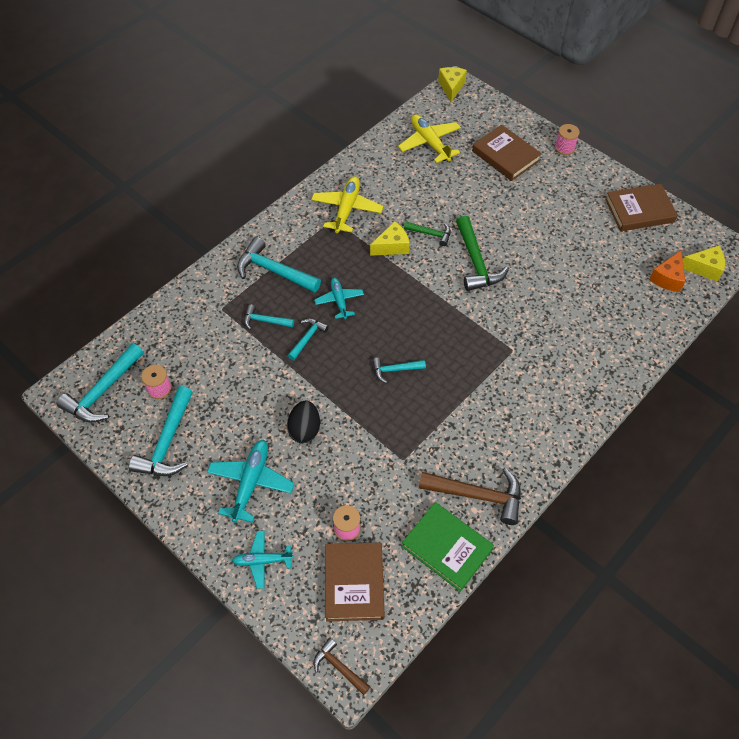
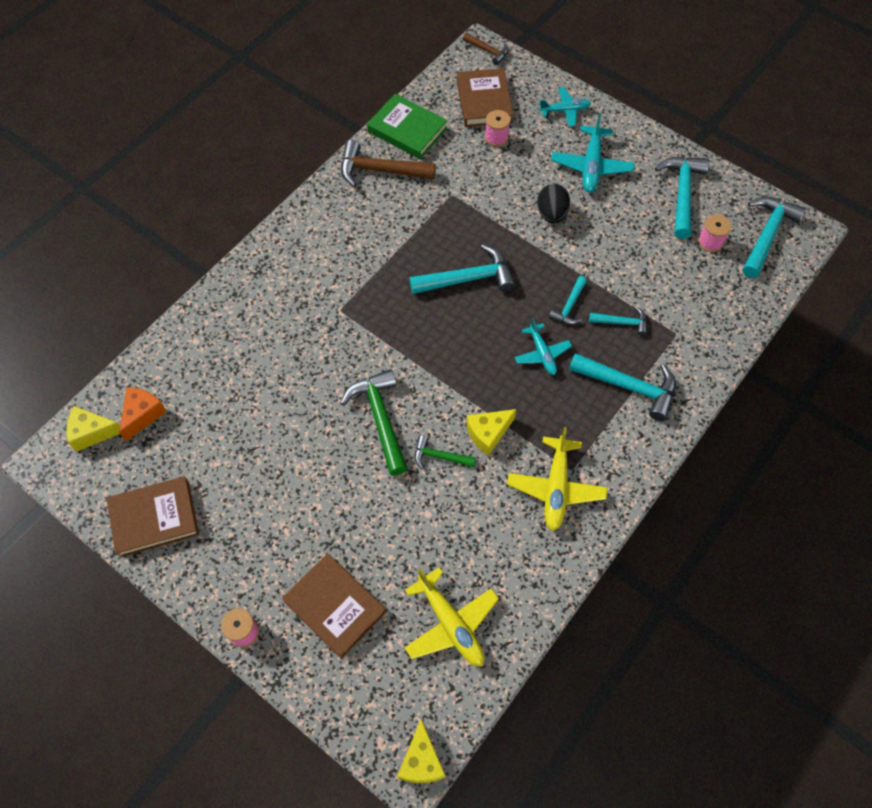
camera: 175 degrees right, 5 degrees up
turquoise hammer [372,358,426,383] -> turquoise hammer [410,244,515,294], size x1.80

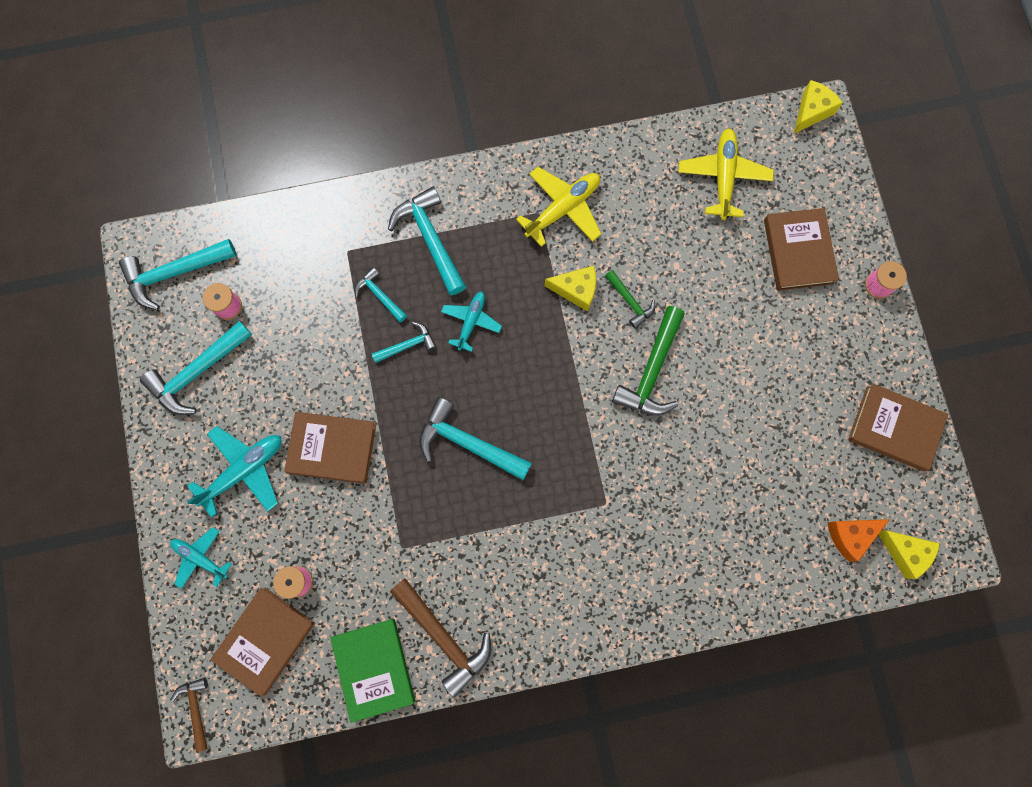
camera: 140 degrees left, 15 degrees up
black egg [537,184,570,224] -> brown book [284,412,376,484]

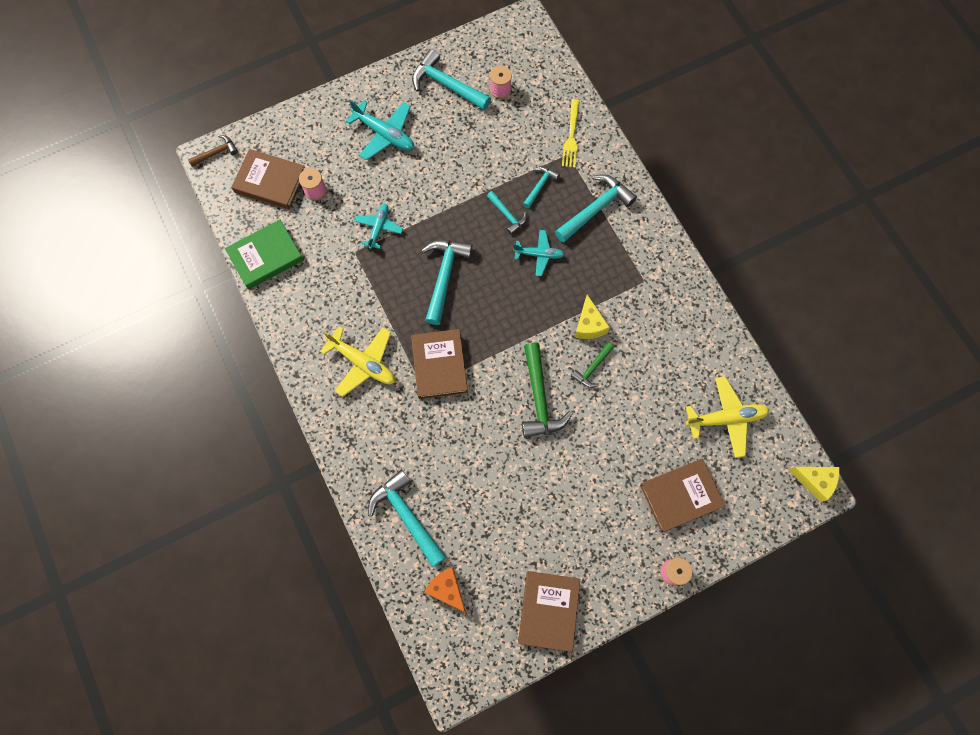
camera: 75 degrees right, 5 degrees down
turquoise hammer [119,239,237,310] -> turquoise hammer moved to [368,469,446,567]
turquoise plane [170,527,232,589] -> turquoise plane moved to [355,204,403,249]
brown book [284,412,376,484] -> brown book moved to [411,329,468,399]
brown hammer [390,578,491,697] -> none
yellow plane [516,167,601,247] -> yellow plane moved to [320,326,395,397]
green hammer [612,306,685,416] -> green hammer turned 105 degrees counterclockwise [522,342,573,438]
yellow cheese [879,530,940,579] -> none
none -> yellow fork [562,99,579,168]

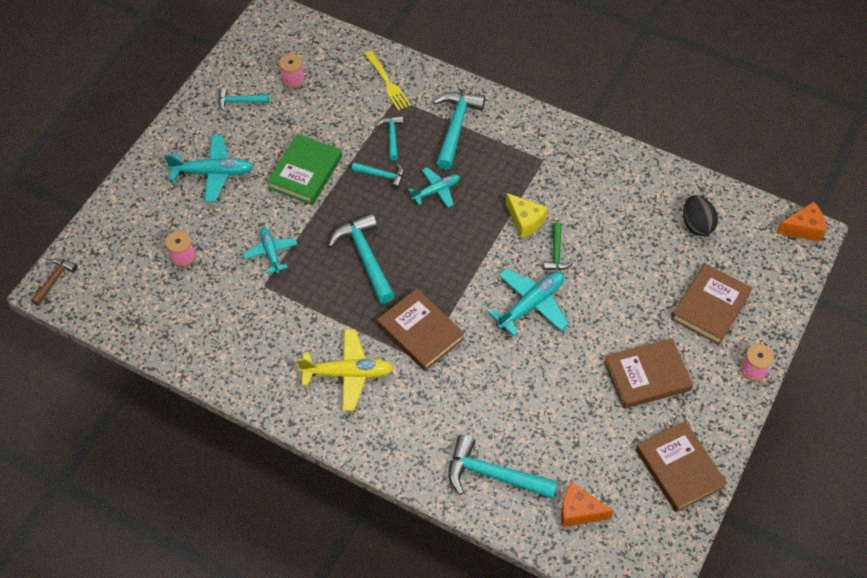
camera: 35 degrees left, 15 degrees down
green book [225,220,304,290] -> green book moved to [267,134,342,205]
brown book [231,149,305,209] -> brown book moved to [604,338,693,409]
turquoise hammer [412,49,491,110] -> turquoise hammer [218,88,269,112], size x0.56
green hammer [522,342,573,438] -> turquoise plane [489,268,569,336]
yellow plane [685,376,770,458] -> black egg [683,195,718,236]
yellow cheese [789,467,840,502] -> orange cheese [777,202,826,242]

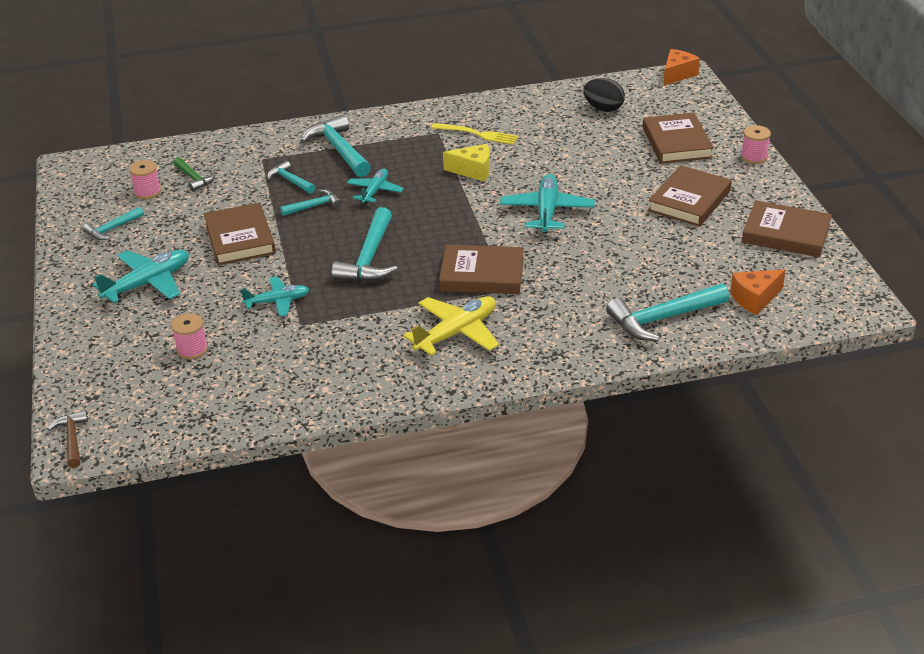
camera: 40 degrees left, 20 degrees down
turquoise plane [242,227,298,274] -> turquoise plane turned 135 degrees clockwise [240,276,309,317]
green book [267,134,342,205] -> brown book [204,203,276,265]
turquoise hammer [328,213,395,303] -> turquoise hammer turned 105 degrees counterclockwise [332,207,397,282]
yellow fork [365,51,411,111] -> yellow fork moved to [431,123,518,145]
green hammer [543,222,574,270] -> green hammer moved to [173,157,216,192]

